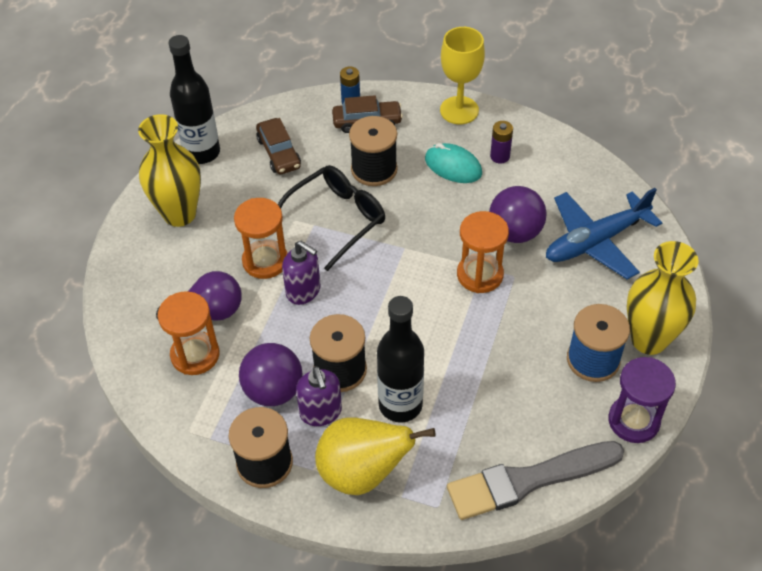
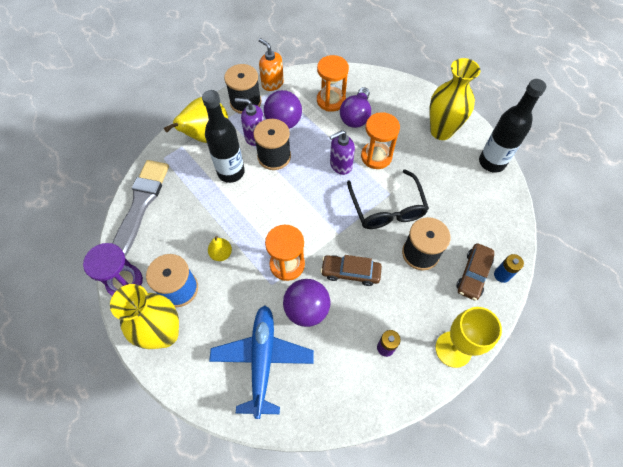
camera: 120 degrees right, 10 degrees up
brown car [256,118,301,174] -> brown car moved to [320,255,382,286]
turquoise mouse [425,143,482,183] -> none
none -> yellow pear [208,236,232,261]
none -> orange soap dispenser [259,38,284,91]

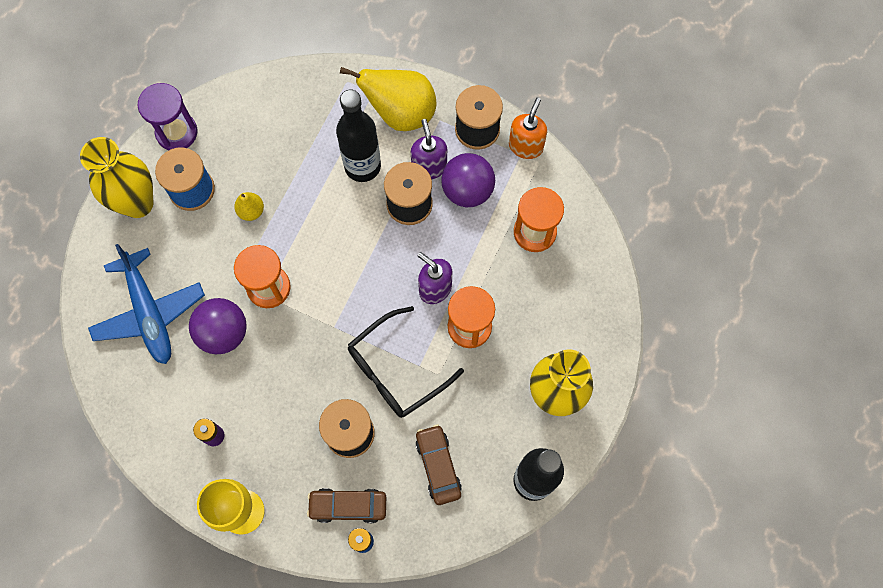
camera: 65 degrees right, 10 degrees up
grey brush [112,160,169,257] -> none
blue plane [209,306,314,419] -> blue plane turned 90 degrees clockwise [88,244,205,364]
brown car [320,255,382,286] -> brown car moved to [416,424,462,505]
purple light bulb [340,87,371,128] -> none

